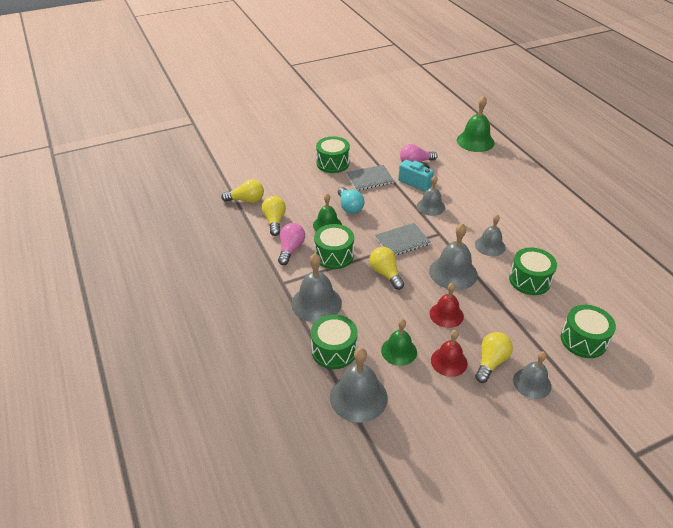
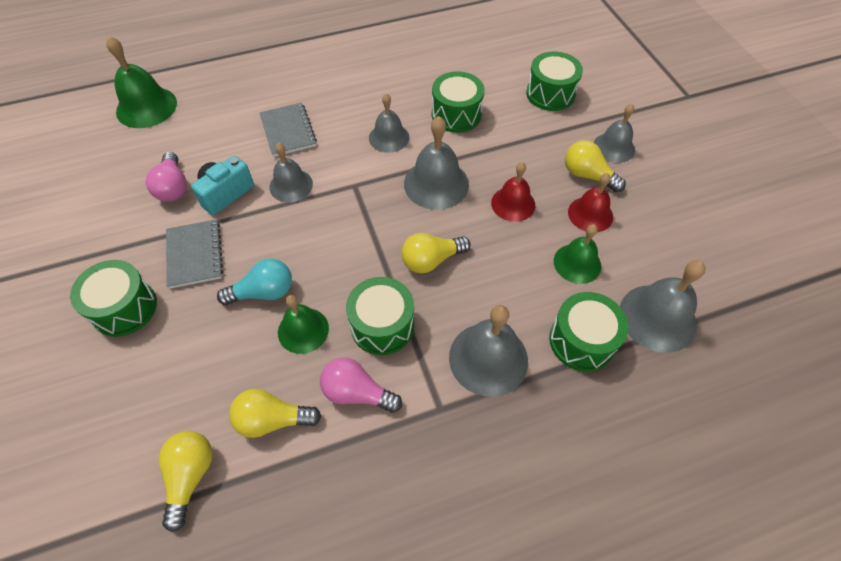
camera: 85 degrees left, 15 degrees up
grey notebook [375,223,430,255] -> grey notebook moved to [260,103,317,157]

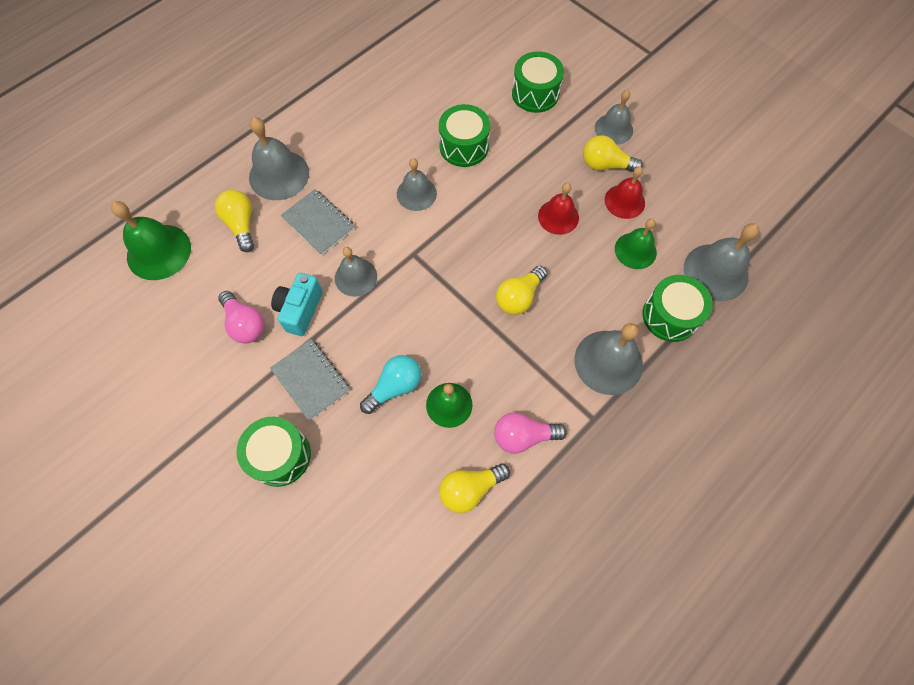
camera: 25 degrees left, 10 degrees up
yellow light bulb [158,431,213,532] -> yellow light bulb moved to [215,190,254,252]
green drum [346,277,415,355] -> none
grey bell [404,116,469,210] -> grey bell moved to [249,117,309,200]

